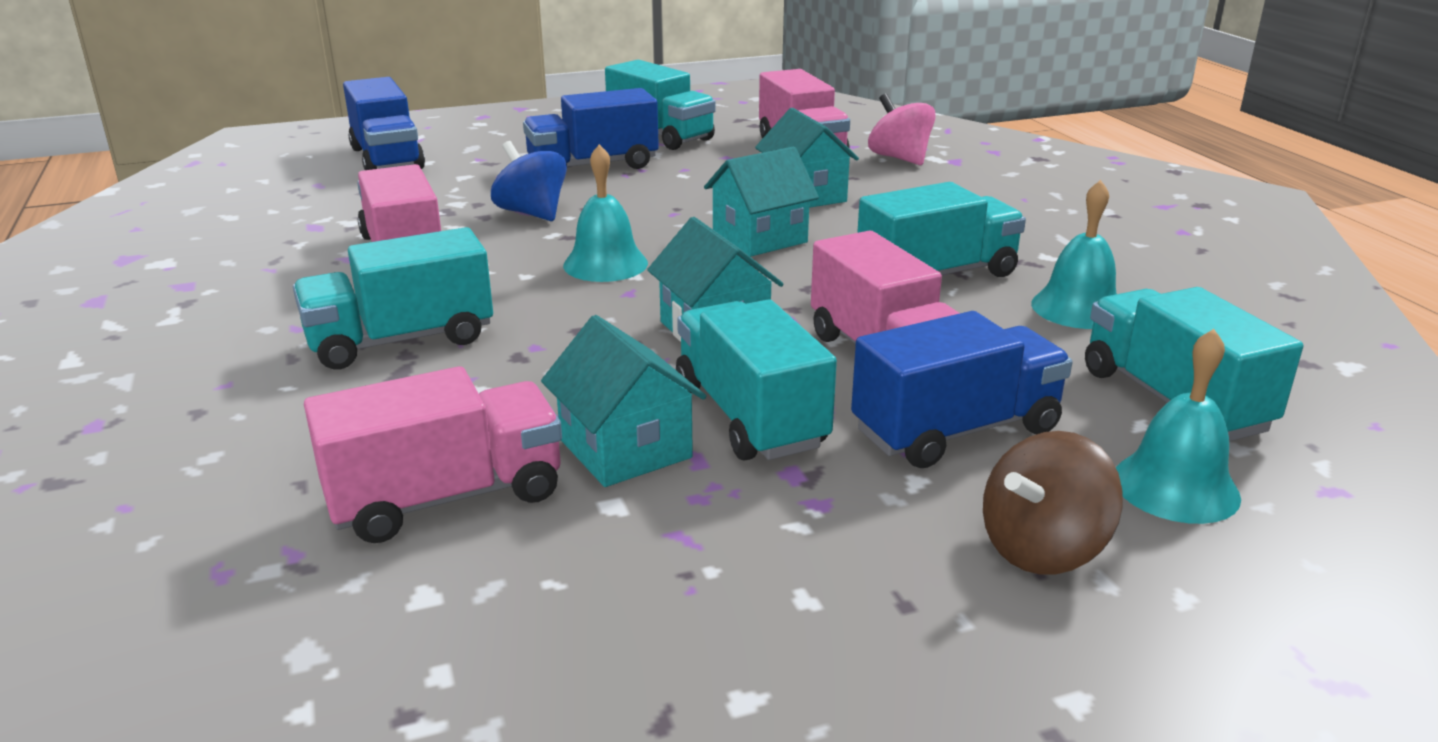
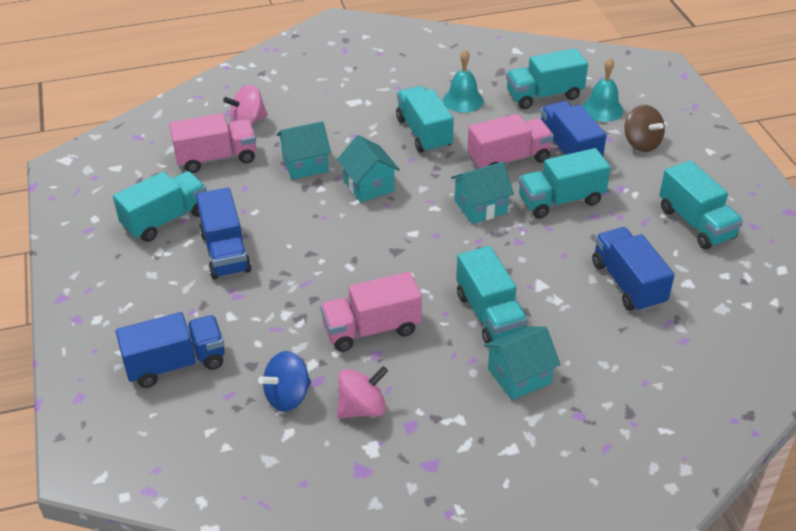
camera: 85 degrees left, 15 degrees up
pink truck [304,366,562,543] -> blue truck [592,227,675,312]
blue spinning top [491,141,567,221] -> blue spinning top moved to [258,351,311,412]
turquoise house [541,315,706,487] -> turquoise house moved to [484,326,561,400]
turquoise bell [563,144,648,282] -> none
none -> pink spinning top [337,366,388,418]
none -> turquoise truck [659,160,743,249]

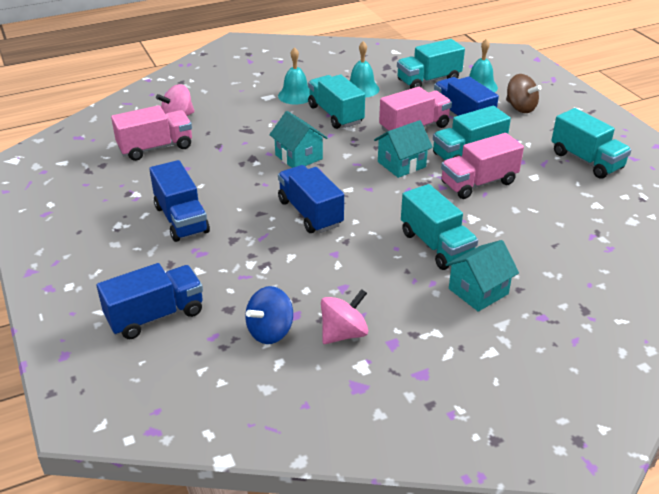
camera: 10 degrees left, 5 degrees down
turquoise truck [113,171,207,242] -> none
turquoise house [277,121,331,180] -> none
pink truck [320,272,422,352] -> pink truck moved to [441,133,524,199]
blue truck [592,227,675,312] -> blue truck moved to [278,165,344,233]
none -> turquoise bell [278,47,310,105]

